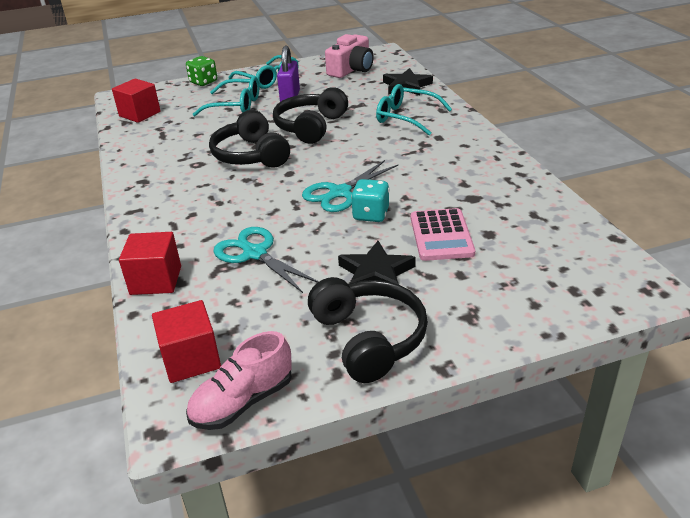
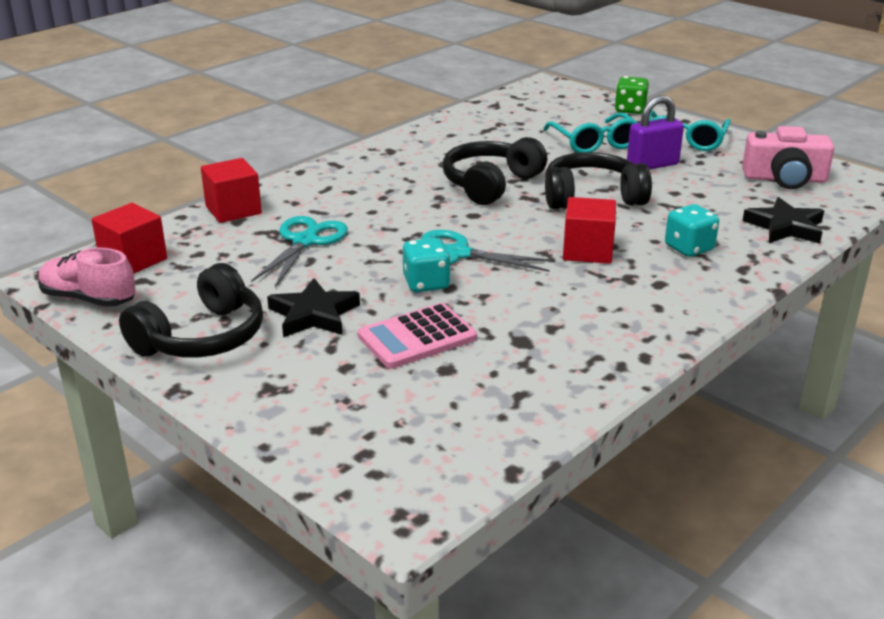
camera: 60 degrees right, 5 degrees down
red cube [112,78,161,123] -> red cube moved to [563,197,616,264]
turquoise glasses [376,84,452,135] -> turquoise dice [665,204,719,257]

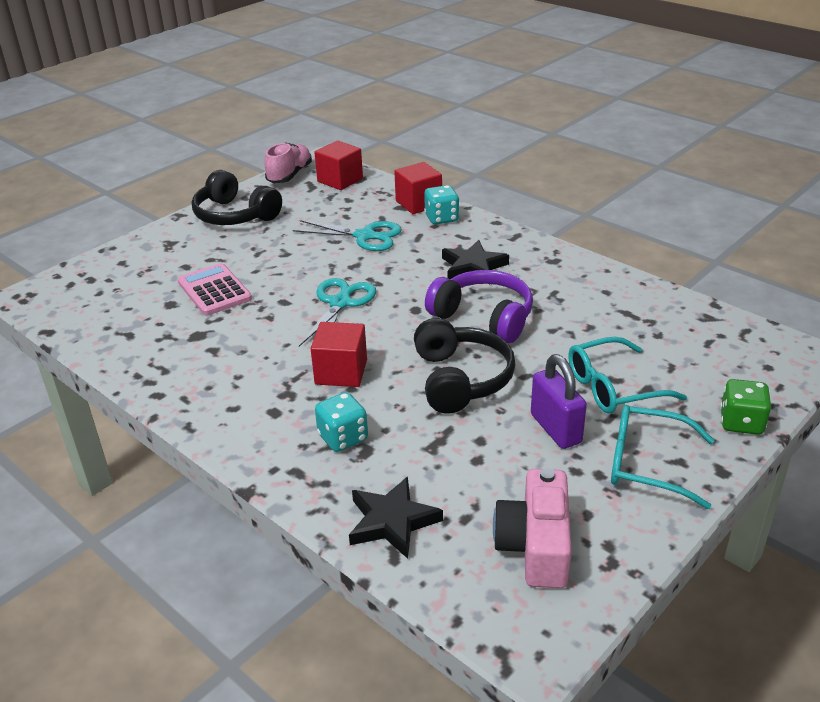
camera: 90 degrees right, 5 degrees up
black star [267,278,360,337] -> black star moved to [442,240,509,279]
turquoise dice [403,238,451,292] -> turquoise dice moved to [424,185,459,224]
black headphones [443,137,547,205] -> purple headphones [425,270,533,343]

